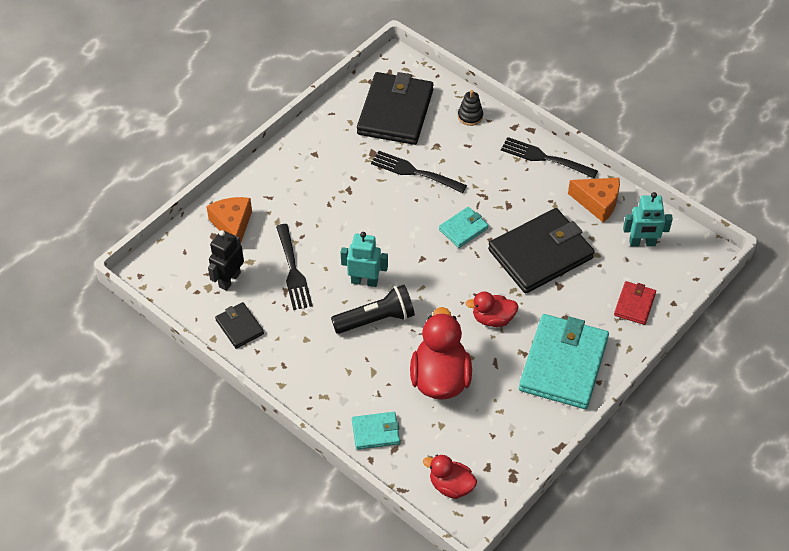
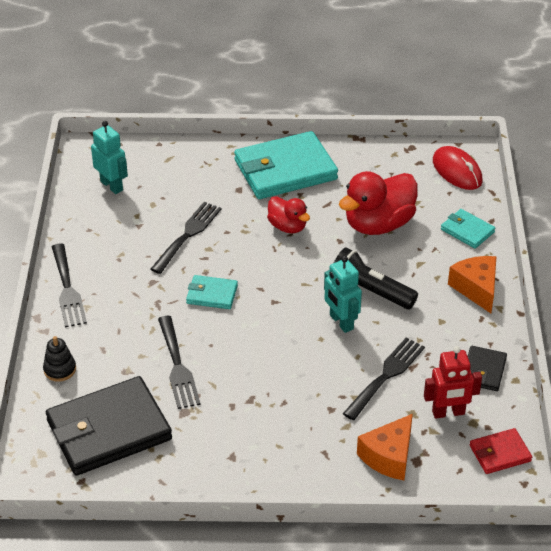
camera: 130 degrees left, 10 degrees down
black robot [208,230,244,291] -> red robot [424,346,482,419]
red duck [423,455,477,499] -> red mouse [433,146,483,190]
black wallet [488,208,595,293] -> black fork [150,202,222,274]
orange cheese [568,178,620,223] -> orange cheese moved to [448,256,496,313]
red wallet [614,281,656,325] -> red wallet moved to [470,428,532,474]

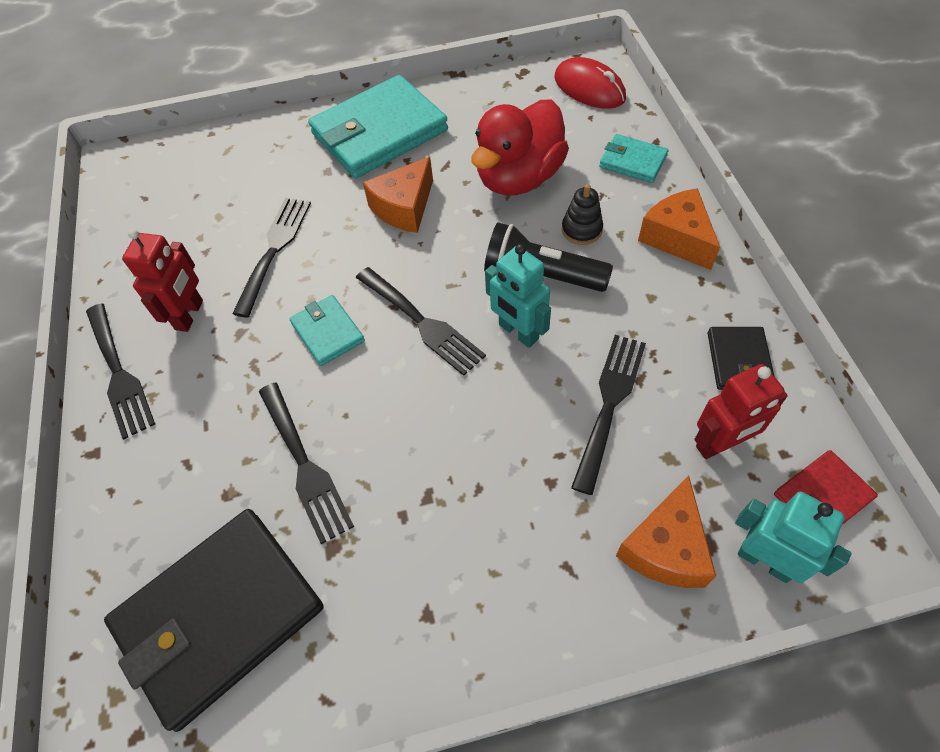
camera: 10 degrees left, 15 degrees up
black stacking toy [43,336,76,382] -> black stacking toy moved to [562,184,603,245]
turquoise robot [91,121,128,194] -> turquoise robot moved to [735,492,852,583]
turquoise wallet [186,275,238,309] -> turquoise wallet turned 60 degrees clockwise [289,295,365,366]
red duck [267,196,310,233] -> orange cheese [363,157,433,233]
none -> red robot [122,229,203,332]
none -> black fork [356,267,486,376]

